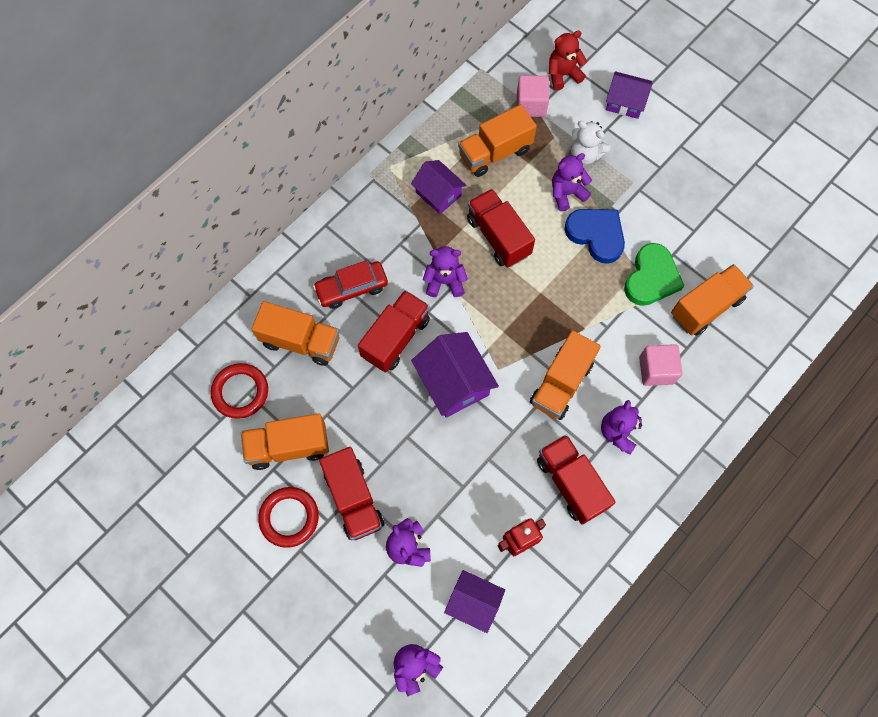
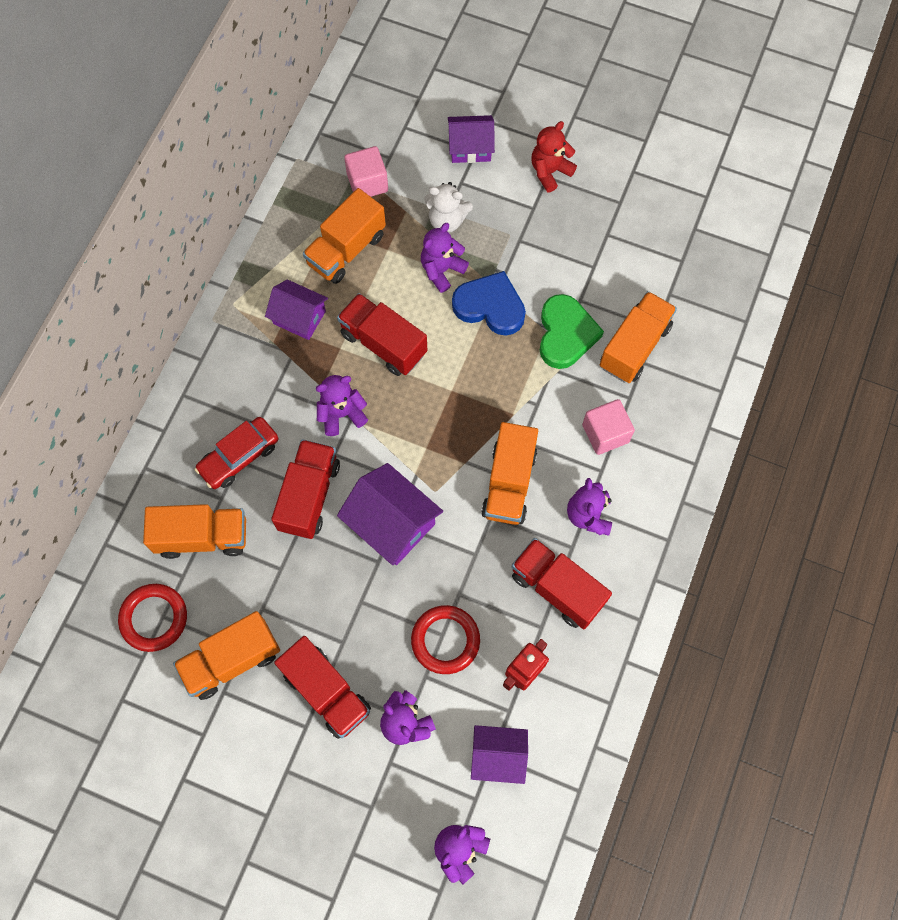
camera: 20 degrees left, 0 degrees up
red ring [258,487,319,548] -> red ring moved to [411,605,480,674]
red teddy bear [549,31,587,91] -> red teddy bear moved to [531,121,577,192]

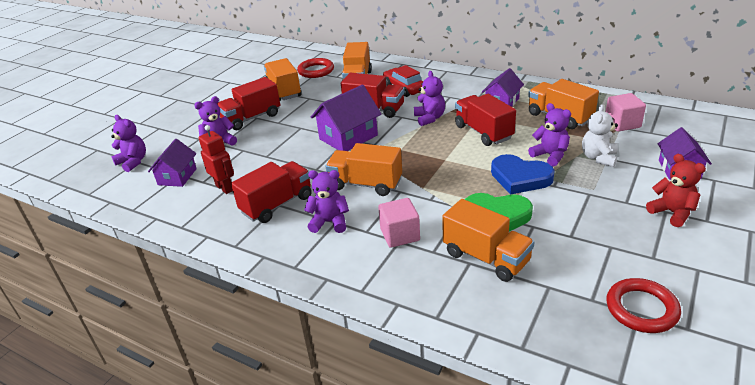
camera: 100 degrees right, 35 degrees down
red truck [337,293,427,376] -> red truck turned 75 degrees counterclockwise [455,94,516,146]
red ring [411,605,480,674] -> red ring moved to [607,278,681,333]
blue heart [452,271,526,336] -> blue heart turned 90 degrees clockwise [491,154,555,195]

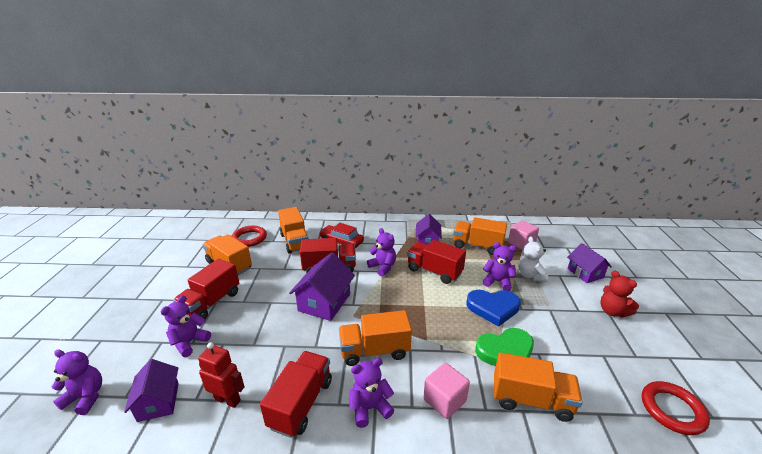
camera: 30 degrees left, 5 degrees down
red teddy bear [646,154,706,227] -> red teddy bear turned 150 degrees counterclockwise [600,271,639,318]

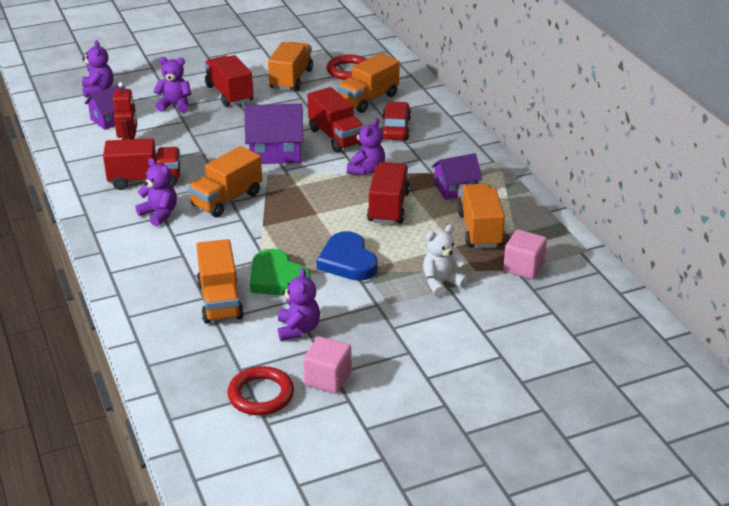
camera: 65 degrees right, 5 degrees up
red truck [173,259,239,319] -> red truck turned 60 degrees clockwise [205,55,253,107]
orange truck [339,310,412,366] -> orange truck turned 105 degrees counterclockwise [188,146,262,217]
pink cube [423,363,470,419] -> pink cube moved to [303,337,352,394]
purple teddy bear [482,242,517,291] -> purple teddy bear moved to [278,268,320,341]
purple house [567,243,612,283] -> none
red teddy bear [600,271,639,318] -> none

